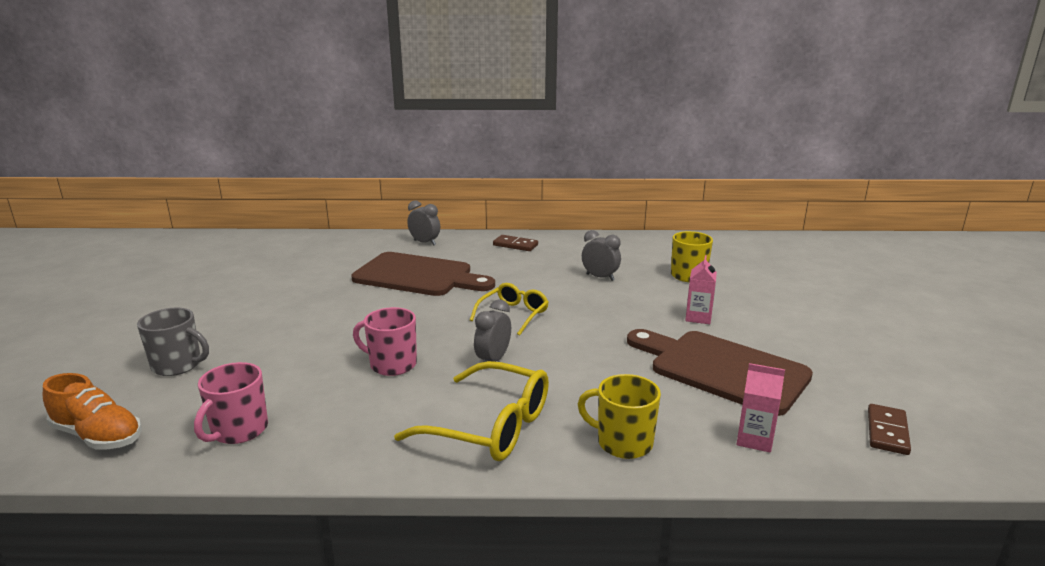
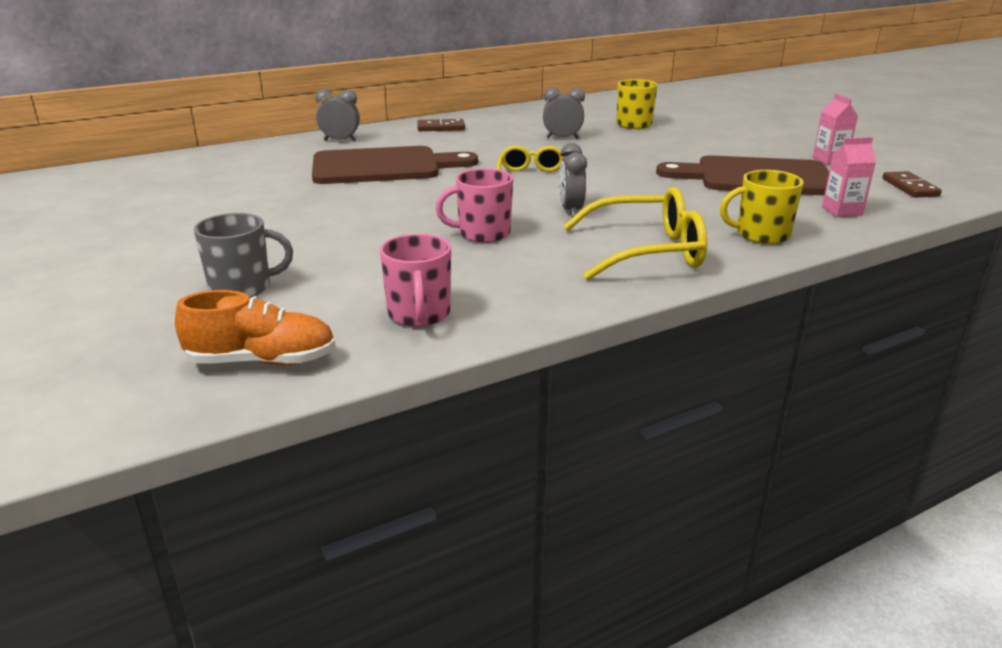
camera: 30 degrees left, 5 degrees up
pink carton [685,255,717,324] -> pink carton moved to [813,94,858,165]

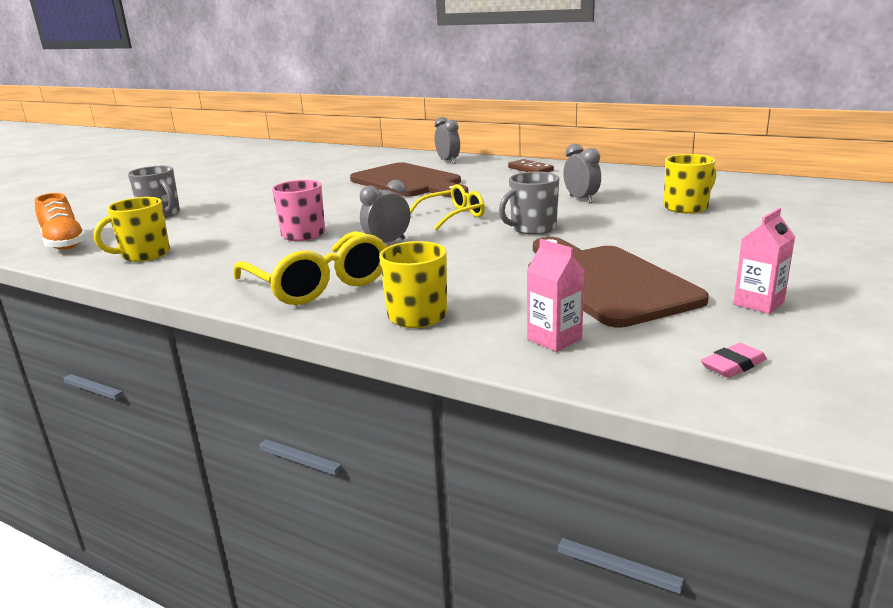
camera: 60 degrees right, 5 degrees down
pink mug [380,234,451,327] -> yellow mug [94,197,170,262]
brown domino [882,171,942,198] -> pink eraser [701,343,767,378]
none -> grey mug [499,172,559,235]

